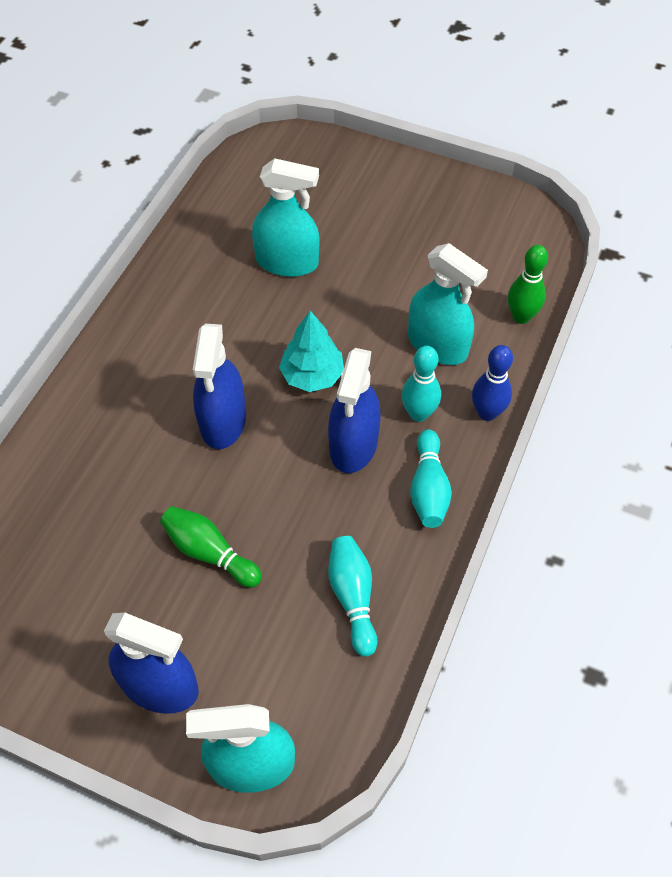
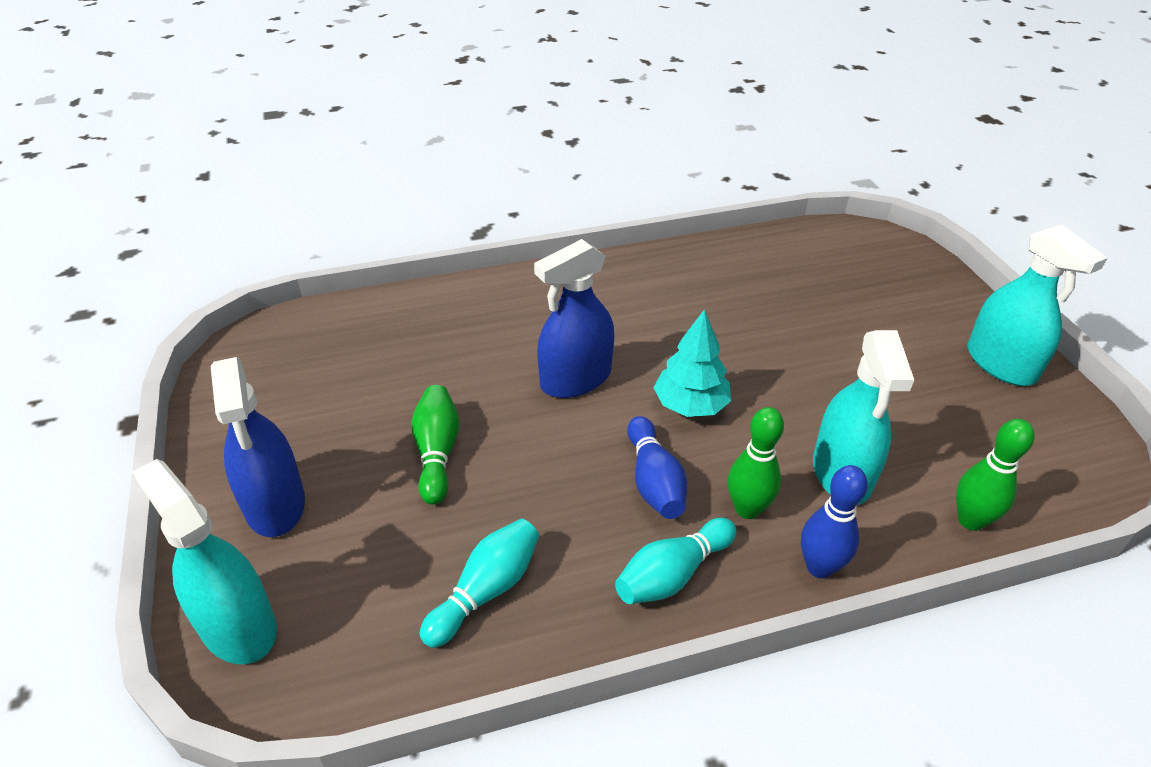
camera: 50 degrees right, 15 degrees down
turquoise spray bottle [252,158,319,277] -> turquoise spray bottle moved to [968,225,1107,386]
blue spray bottle [328,348,380,473] -> blue bowling pin [627,416,687,519]
turquoise bowling pin [402,346,441,422] -> green bowling pin [728,407,784,519]

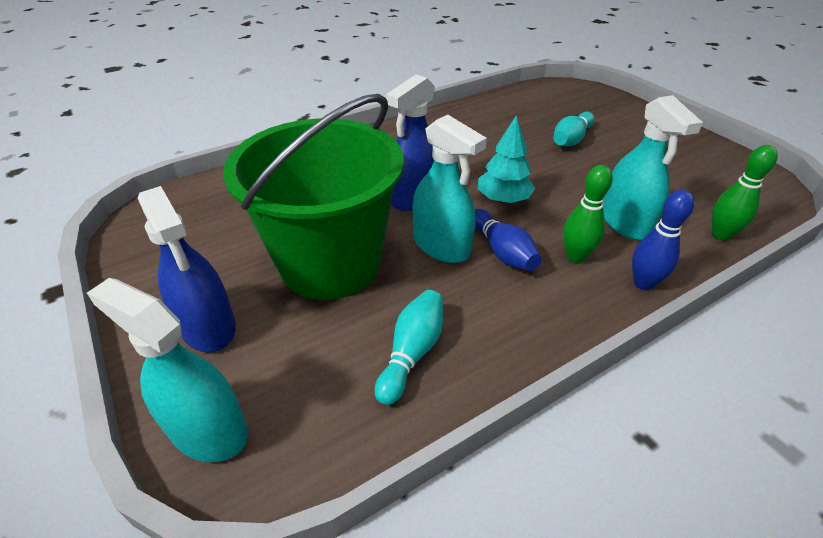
camera: 15 degrees left, 0 degrees up
green bowling pin [411,385,459,505] -> green bucket [223,94,404,300]
turquoise bowling pin [615,518,737,604] -> turquoise bowling pin moved to [554,112,594,146]
turquoise spray bottle [968,225,1107,386] -> turquoise spray bottle moved to [412,115,487,263]

